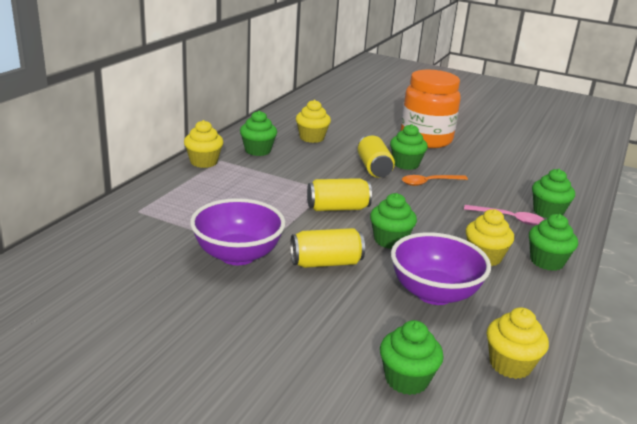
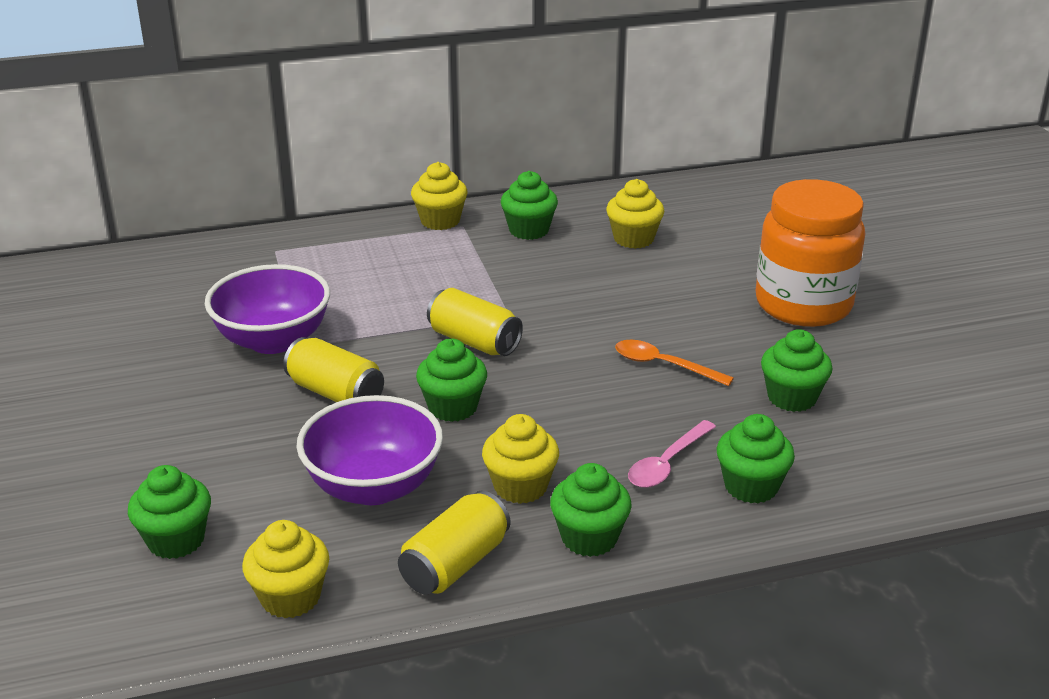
camera: 50 degrees right, 5 degrees up
yellow can [358,135,395,178] -> yellow can moved to [398,491,510,595]
green cupcake [390,124,428,170] -> green cupcake moved to [761,329,833,412]
pink spoon [464,205,544,225] -> pink spoon turned 60 degrees clockwise [628,420,716,488]

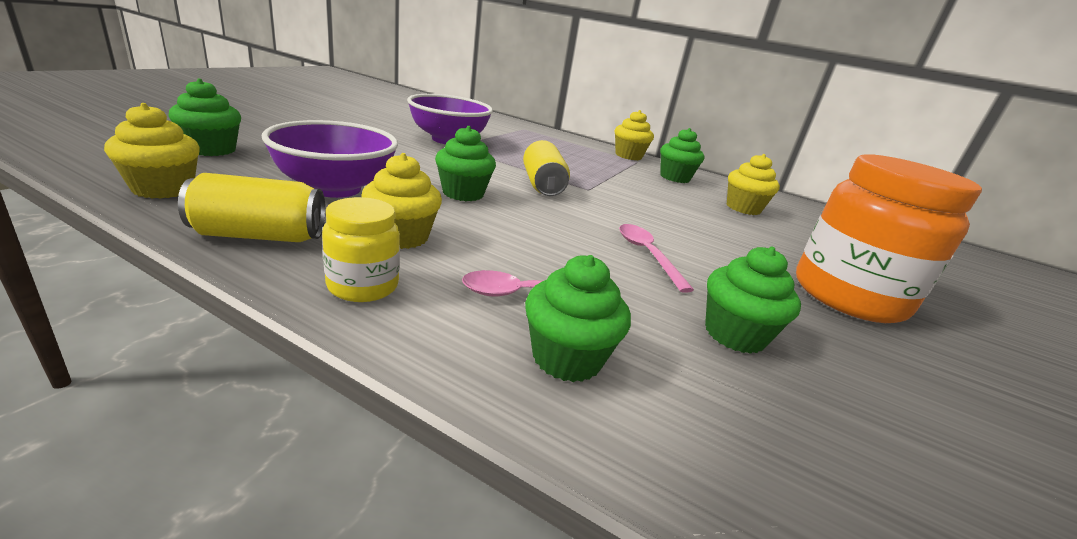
camera: 40 degrees right, 5 degrees down
yellow can [283,337,384,402] -> none
green cupcake [550,463,632,557] -> yellow jar [322,197,400,302]
orange spoon [615,340,734,386] -> pink spoon [619,224,694,293]

